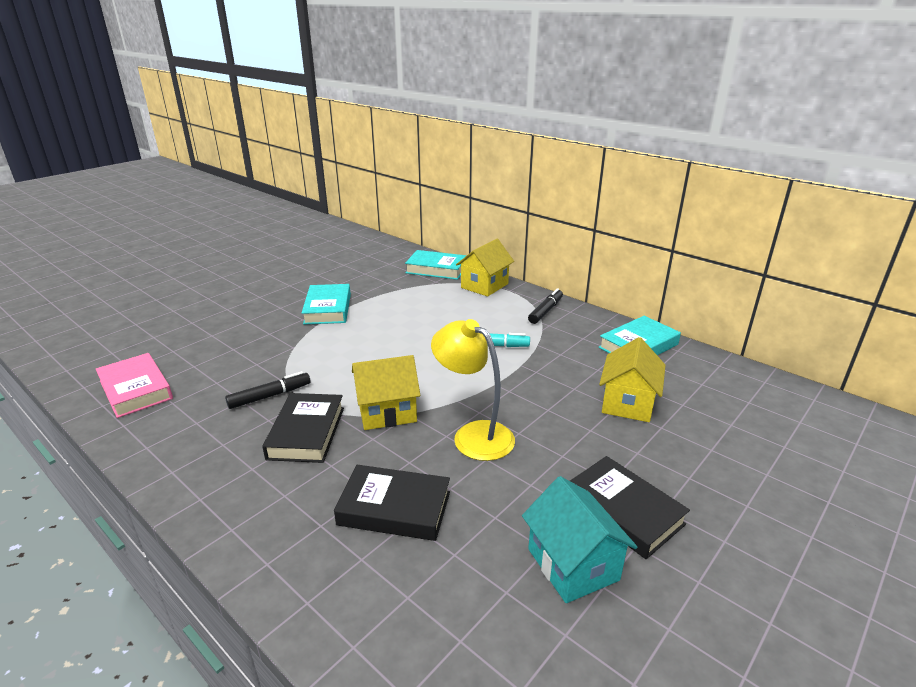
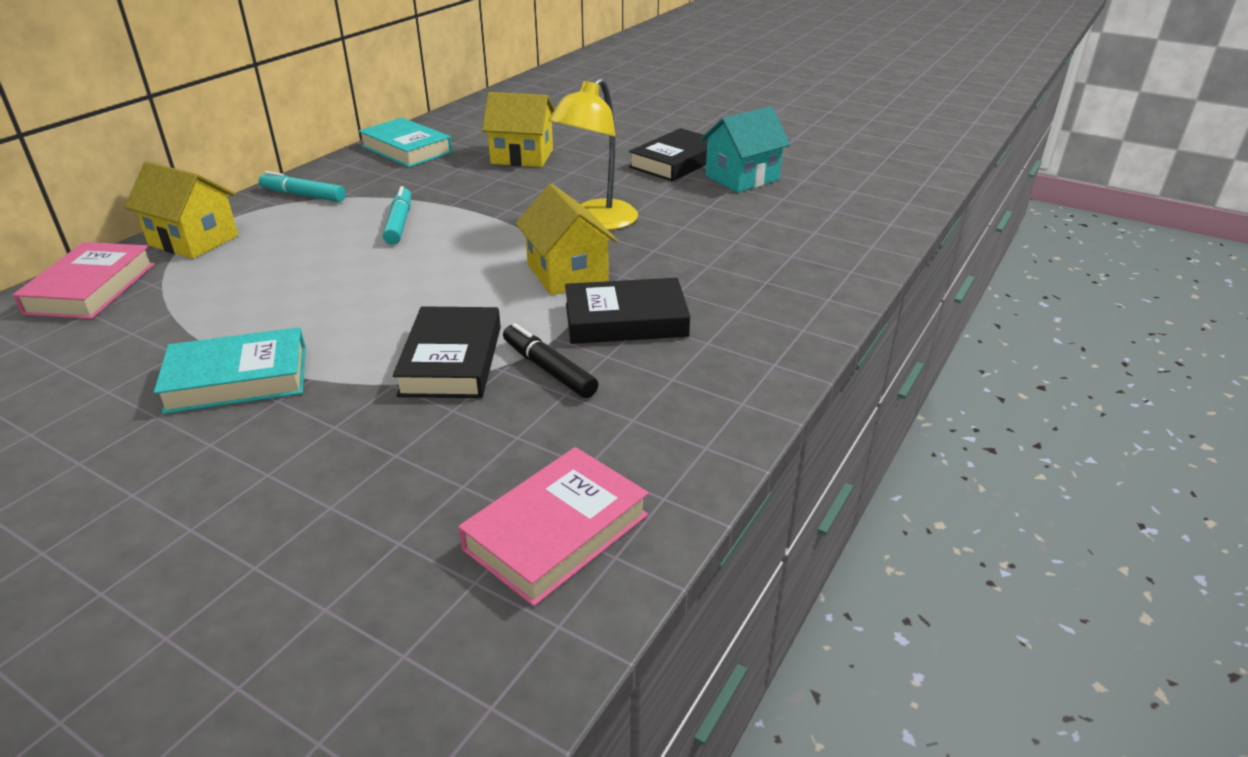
camera: 100 degrees left, 5 degrees up
black book [334,465,450,541] -> black book moved to [393,306,501,398]
turquoise book [405,250,467,280] -> pink book [13,242,155,319]
black marker [528,288,563,324] -> turquoise marker [259,171,346,202]

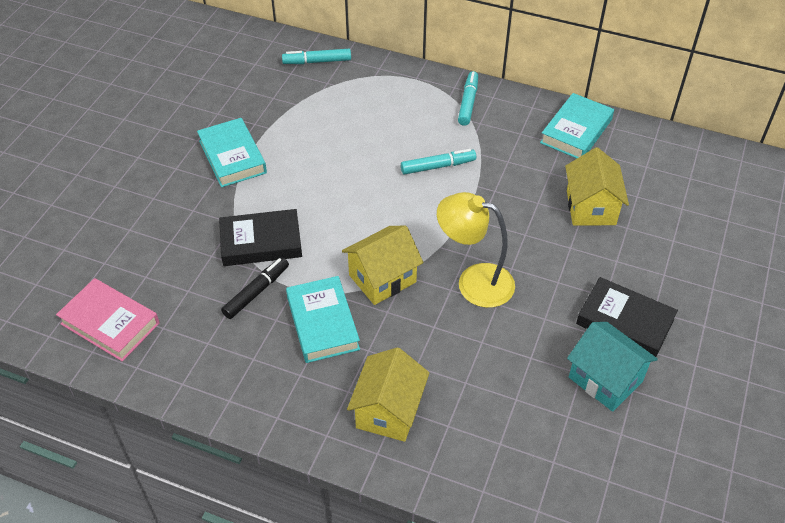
camera: 80 degrees right, 15 degrees up
pink book [13,242,155,319] -> turquoise marker [282,49,351,64]
yellow house [125,161,238,259] -> yellow house moved to [347,347,430,442]
black book [565,278,690,344] -> turquoise book [286,276,360,363]

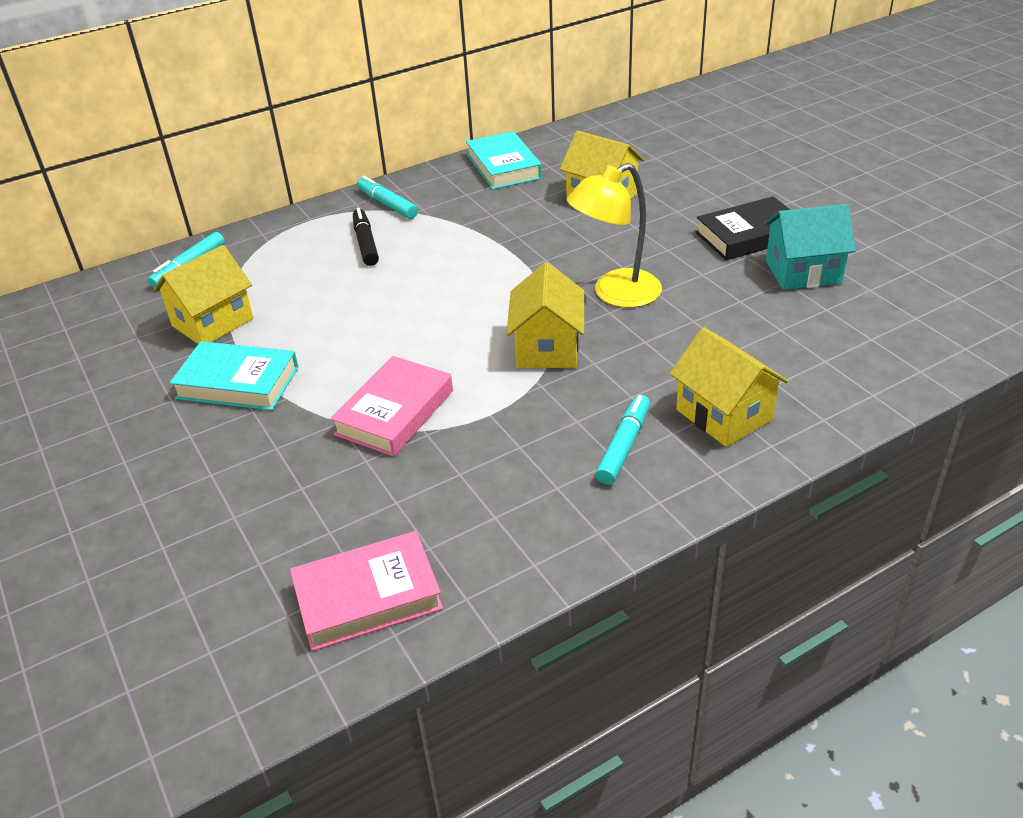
camera: 50 degrees left, 10 degrees down
black book [219,209,302,266] -> pink book [330,356,453,457]
black marker [221,257,289,319] -> black marker moved to [353,208,379,266]
turquoise book [286,276,360,363] -> none
turquoise marker [401,149,476,175] -> turquoise marker moved to [595,395,650,485]
none -> yellow house [153,245,254,344]

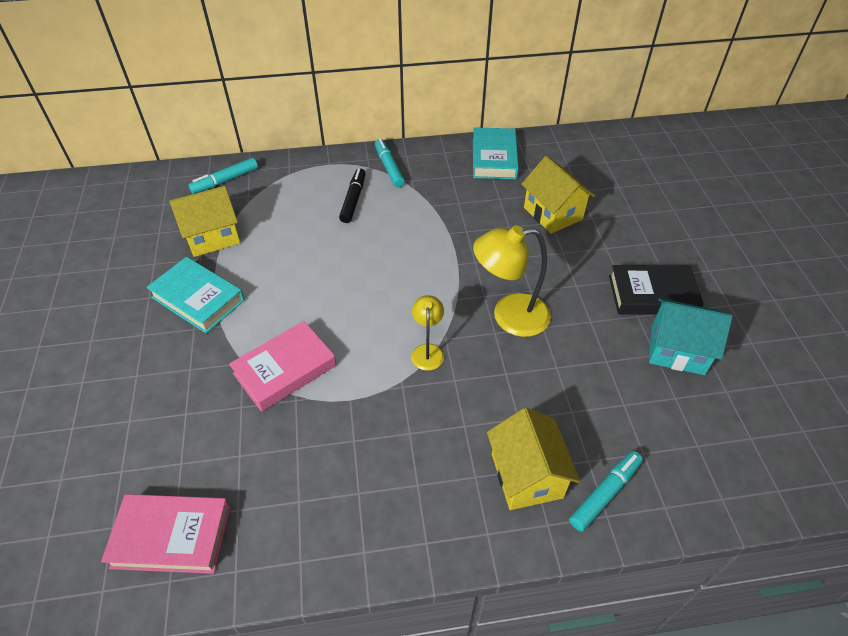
camera: 20 degrees right, 10 degrees up
yellow house [507,262,584,368] -> yellow lamp [411,295,444,371]
turquoise marker [595,395,650,485] -> turquoise marker moved to [569,451,643,532]

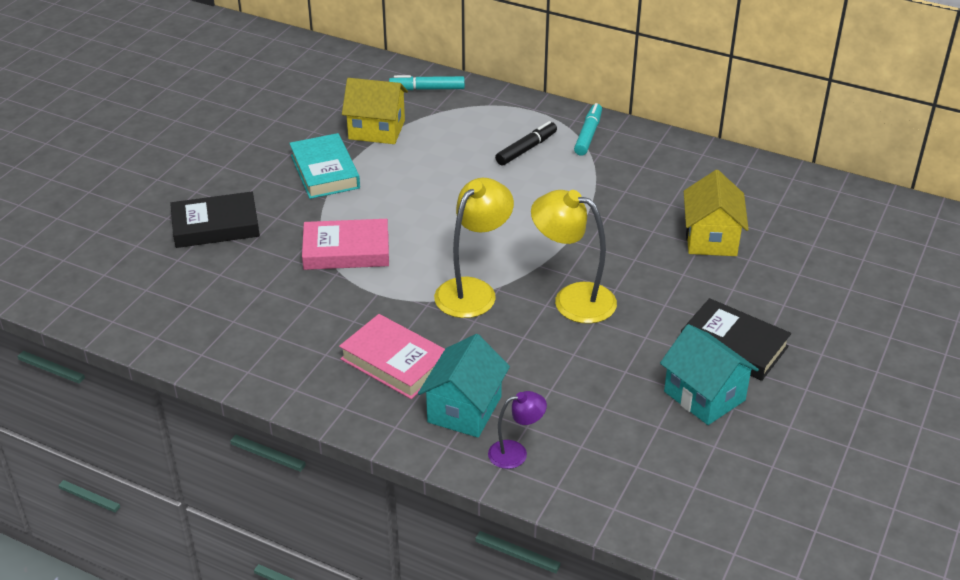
camera: 35 degrees right, 10 degrees down
pink book [101,494,230,574] -> pink book moved to [339,314,445,399]
yellow lamp [411,295,444,371] -> yellow lamp [434,178,514,318], size x1.80
turquoise book [473,127,519,179] -> none
yellow house [487,408,580,510] -> turquoise house [418,334,510,438]
turquoise marker [569,451,643,532] -> purple lamp [488,391,547,469]
none -> black book [170,192,260,248]

